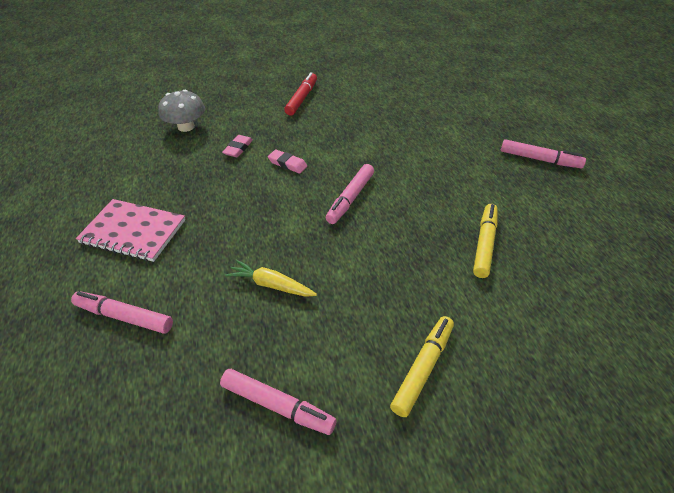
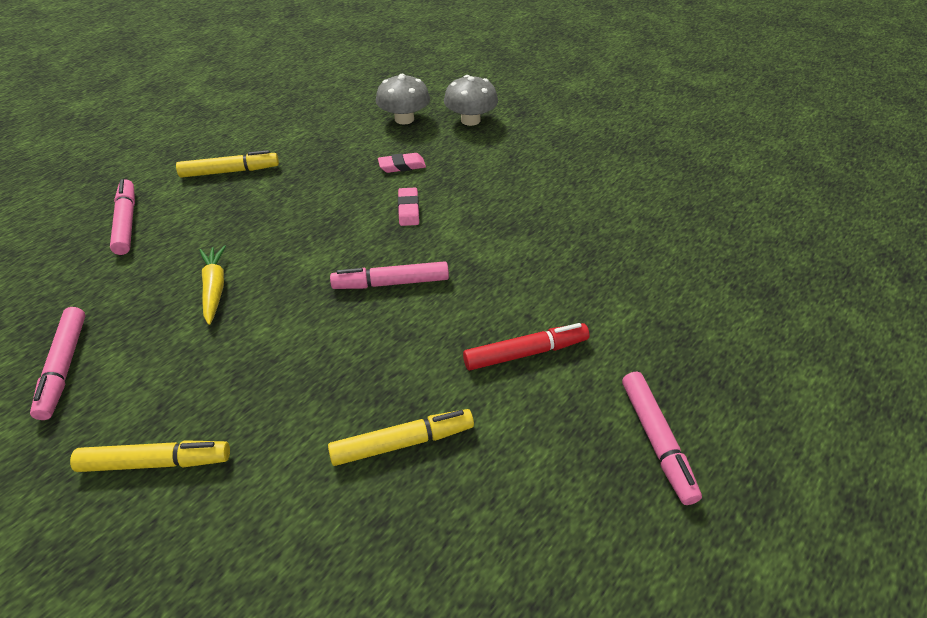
camera: 55 degrees right, 0 degrees up
pink notebook [76,199,185,262] -> yellow marker [176,150,279,178]
red marker [284,72,317,116] -> red marker moved to [463,323,589,370]
none -> grey mushroom [444,75,498,126]

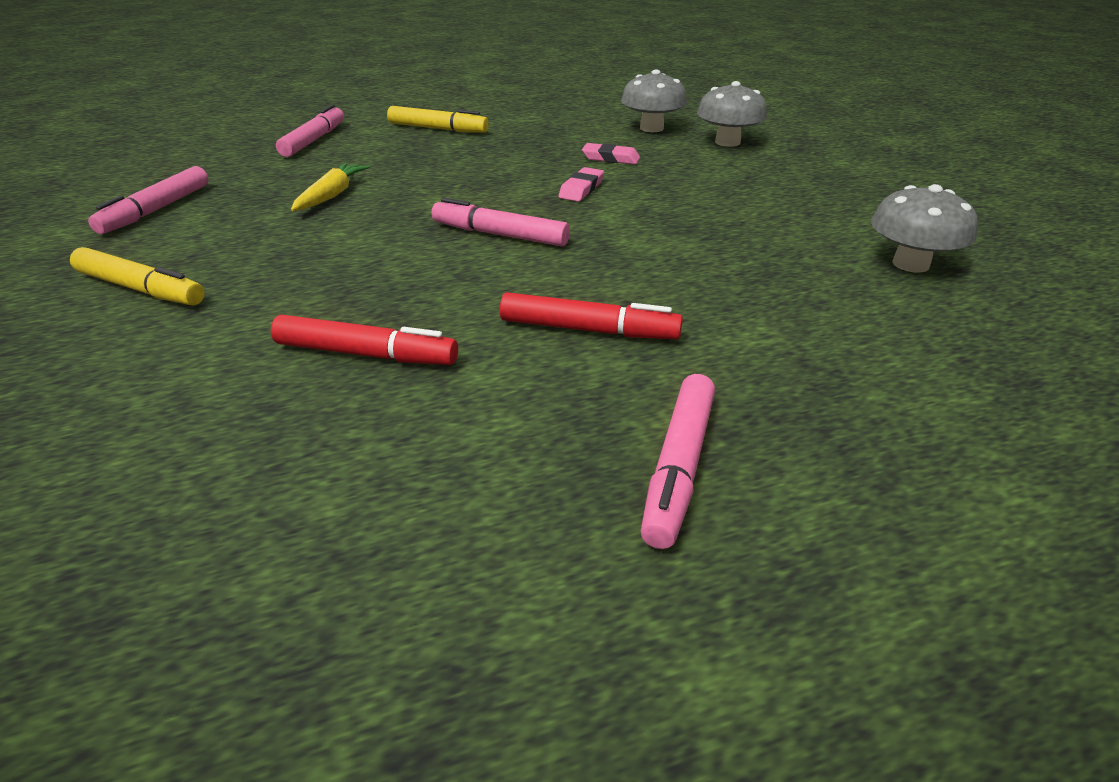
camera: 30 degrees right, 10 degrees down
yellow marker [328,409,474,466] -> red marker [271,315,458,365]
none -> grey mushroom [871,184,978,273]

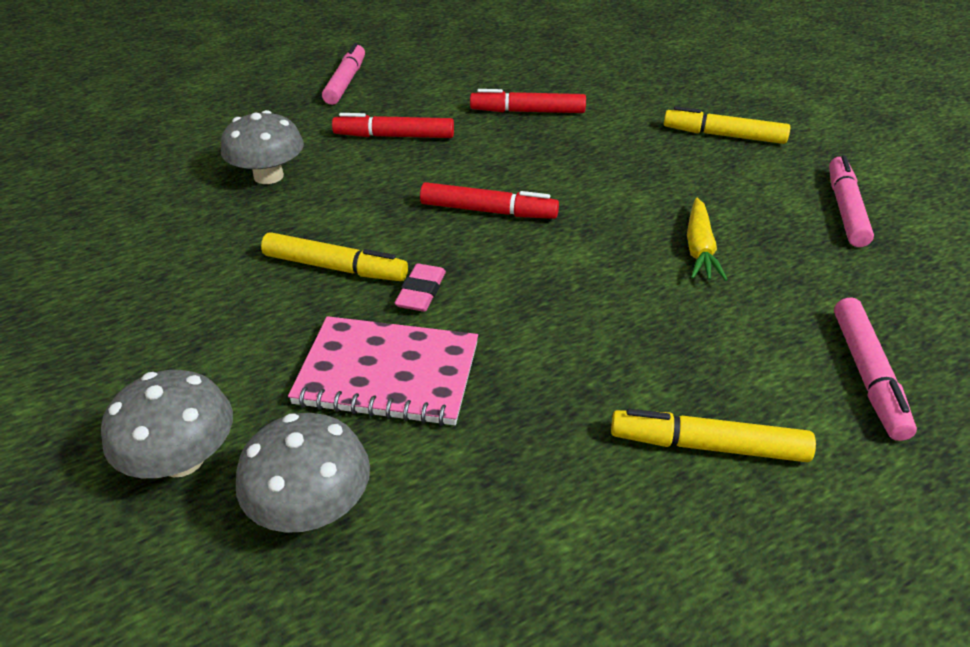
camera: 170 degrees right, 5 degrees up
pink marker [431,198,570,246] -> red marker [420,182,559,219]
pink eraser [582,143,640,165] -> pink notebook [288,316,478,426]
grey mushroom [871,184,978,273] -> grey mushroom moved to [221,110,304,184]
none -> yellow marker [261,232,408,281]

